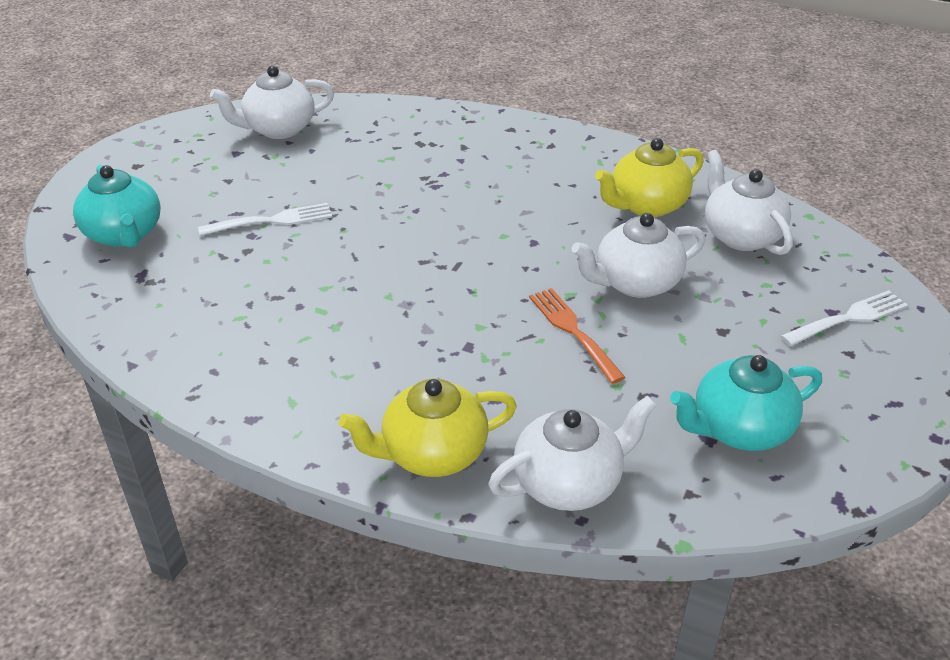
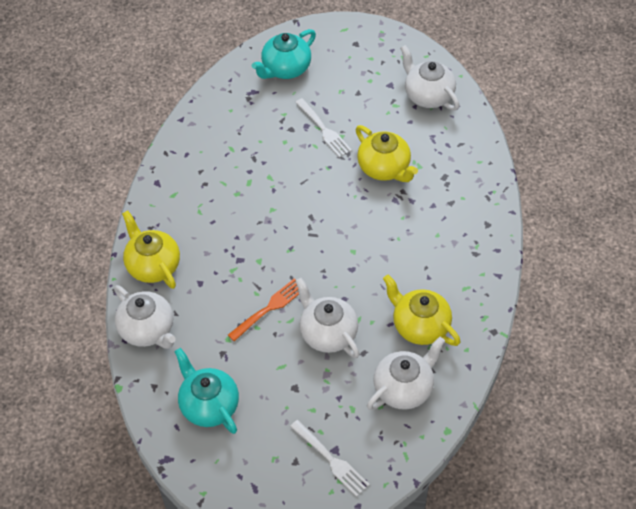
camera: 75 degrees right, 15 degrees up
none -> yellow teapot [356,125,418,182]

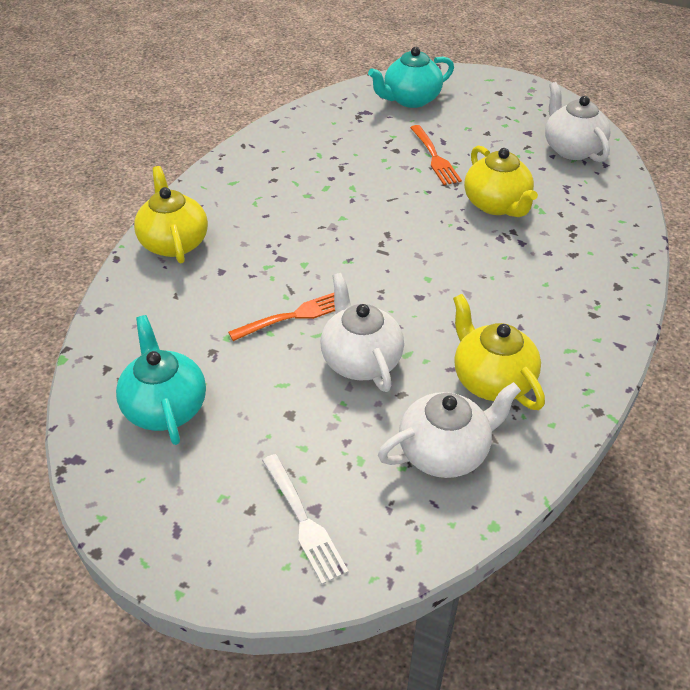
camera: 15 degrees right, 10 degrees down
white teapot [114,285,176,349] -> none
white fork [295,98,352,158] -> orange fork [410,125,462,185]

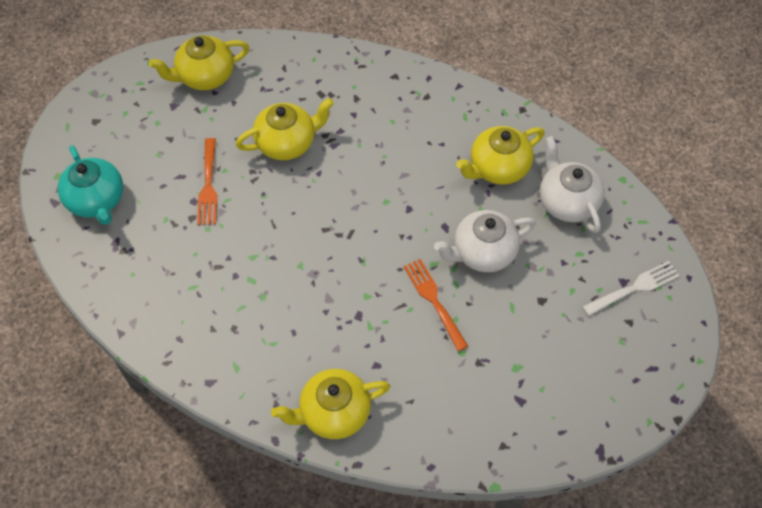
camera: 90 degrees left, 15 degrees up
turquoise teapot [116,315,206,445] -> none
orange fork [410,125,462,185] -> orange fork turned 105 degrees clockwise [197,138,217,225]
white teapot [545,82,611,162] -> yellow teapot [149,35,249,90]

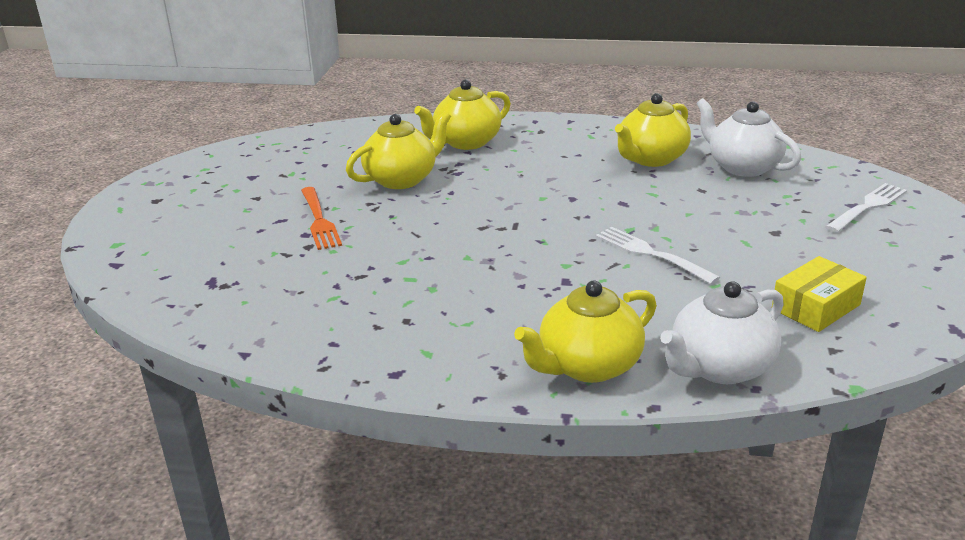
camera: 15 degrees left, 30 degrees down
turquoise teapot [58,145,123,225] -> none
yellow teapot [149,35,249,90] -> yellow teapot moved to [414,79,511,150]
orange fork [404,259,468,351] -> white fork [595,227,720,284]
white teapot [434,210,536,272] -> white teapot moved to [660,281,783,384]
none -> yellow box [772,256,867,332]

